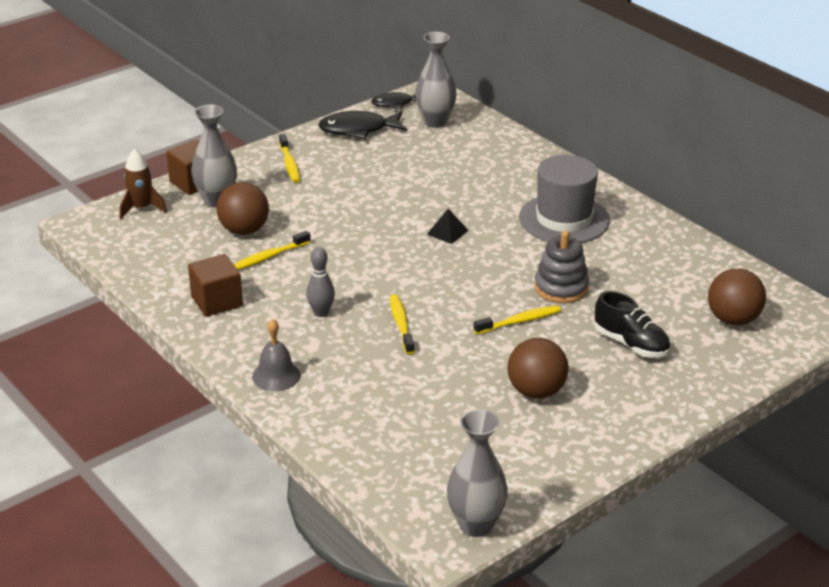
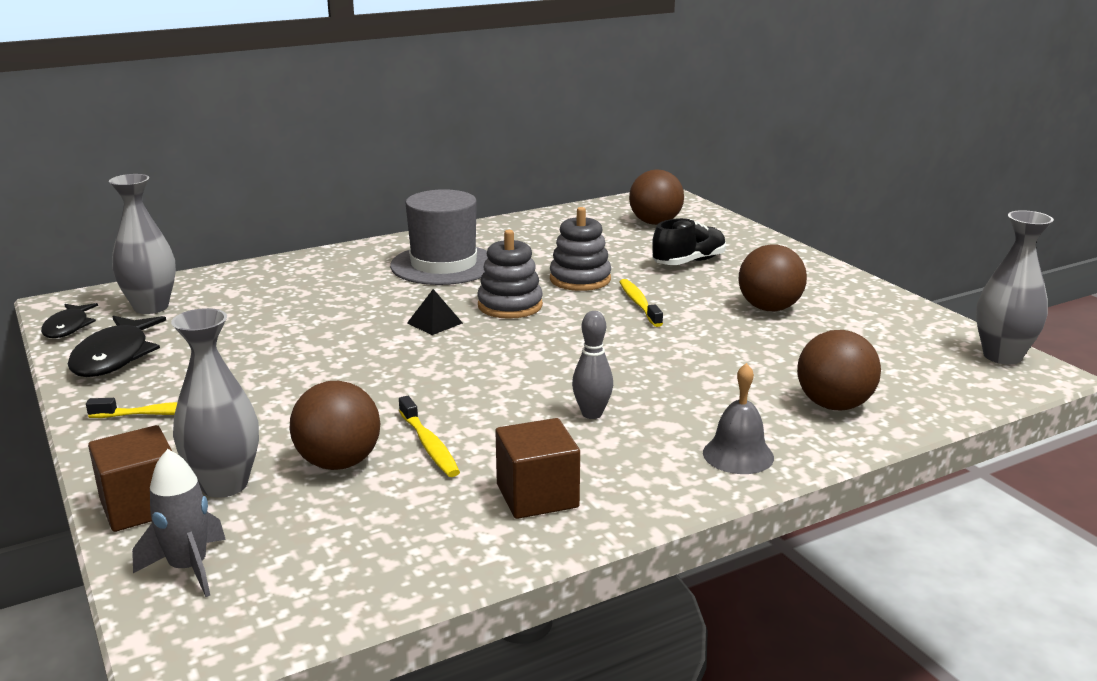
camera: 80 degrees left, 10 degrees down
brown rocket [120,149,167,219] -> grey rocket [132,449,226,597]
yellow toothbrush [390,294,415,354] -> none
none -> grey stacking toy [477,230,543,319]
none -> brown ball [797,330,881,411]

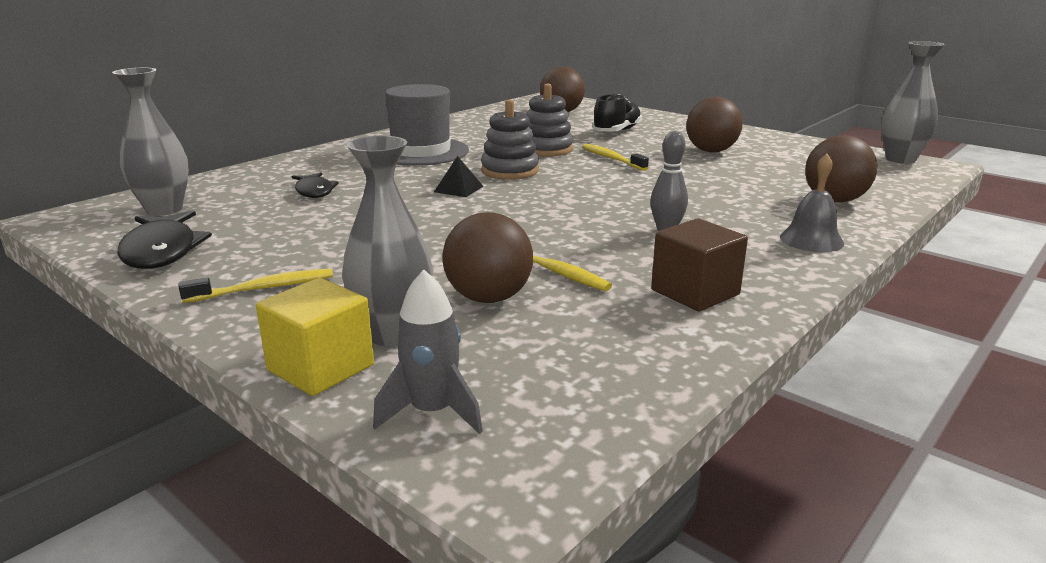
camera: 20 degrees left, 0 degrees up
black fish [41,303,98,338] -> black fish moved to [291,172,339,198]
brown cube [88,425,172,532] -> yellow cube [256,278,374,396]

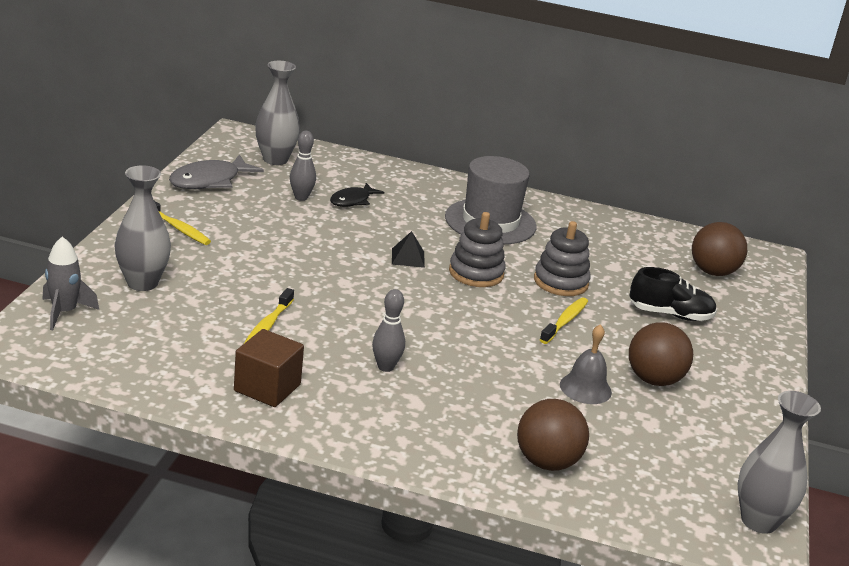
camera: 60 degrees right, 5 degrees up
black fish [117,211,212,269] -> grey fish [169,154,264,189]
yellow cube [256,278,374,396] -> none
brown ball [442,212,533,303] -> none
grey bell [780,154,844,252] -> grey bell moved to [560,324,612,404]
none -> grey bowling pin [290,131,316,201]

